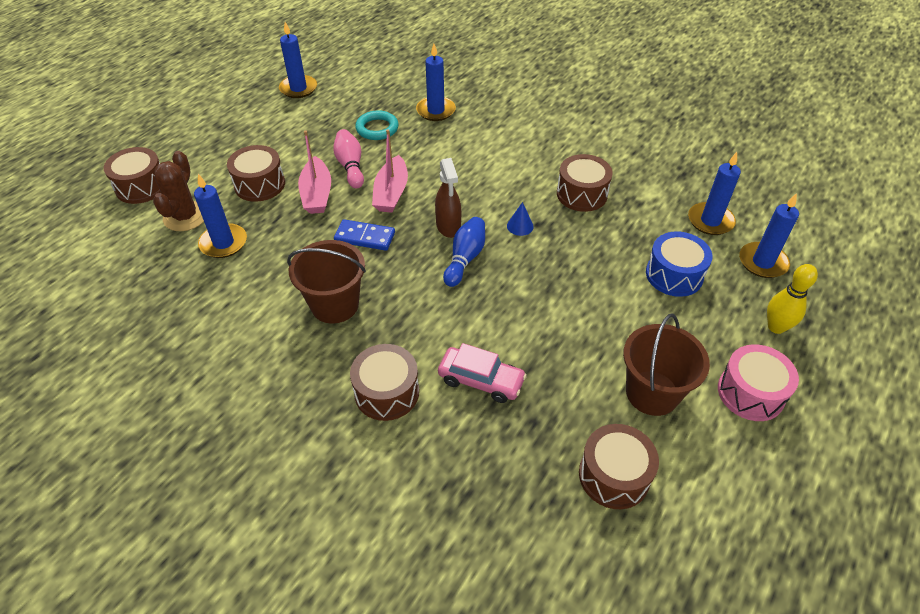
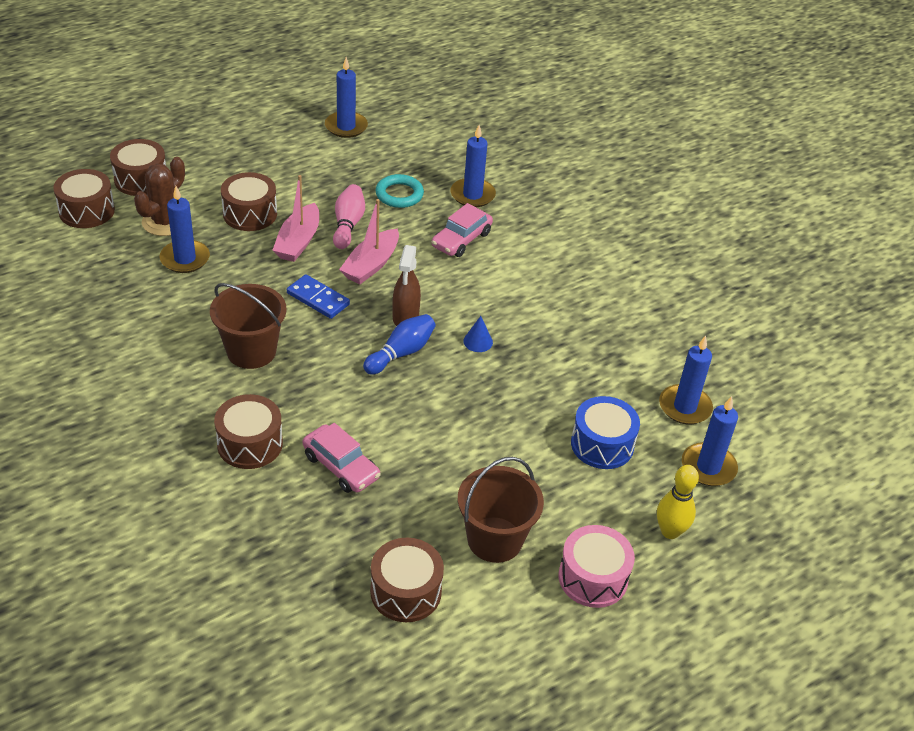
camera: 20 degrees right, 5 degrees down
brown drum [557,154,613,212] -> brown drum moved to [53,169,115,228]
none -> pink car [432,203,493,257]

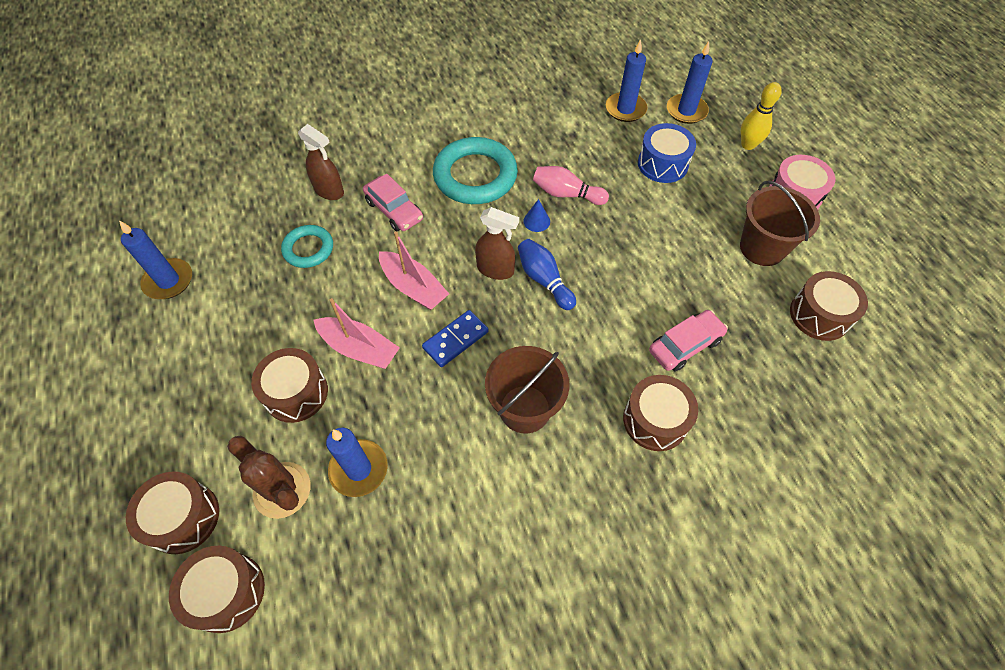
camera: 75 degrees left, 15 degrees up
pink bowling pin [333,184,365,249] -> pink bowling pin moved to [533,166,609,205]
blue candle [450,125,496,207] -> brown spray bottle [298,124,344,200]
none -> turquoise ring [433,137,518,204]

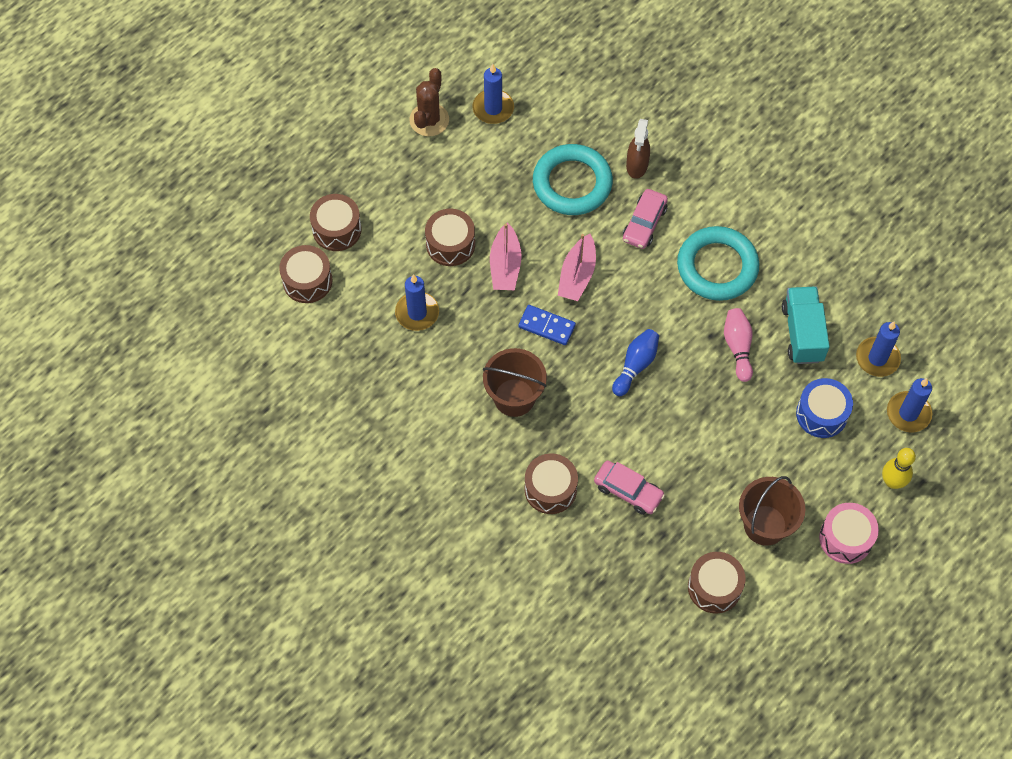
camera: 65 degrees right, 5 degrees up
brown cactus [227,436,311,519] -> brown cactus moved to [409,68,449,136]
turquoise ring [281,225,333,268] -> turquoise ring [533,144,613,215], size x1.78
brown spray bottle [475,207,519,280] -> none
blue cone [523,199,550,232] -> none
none -> turquoise truck [782,287,830,364]

